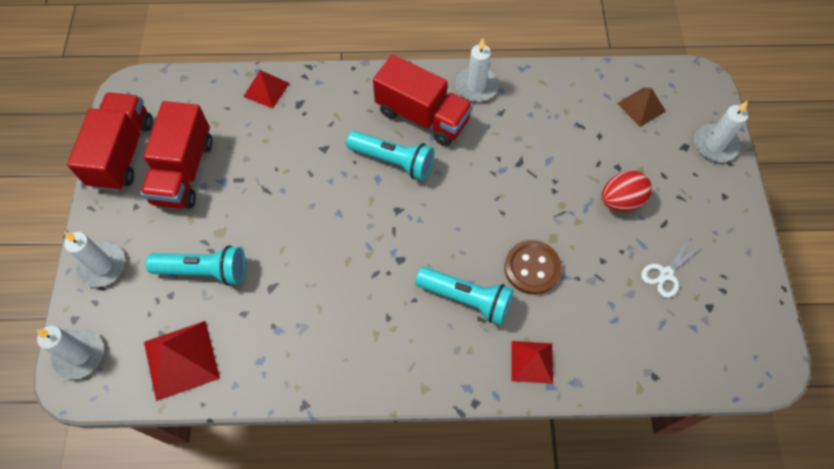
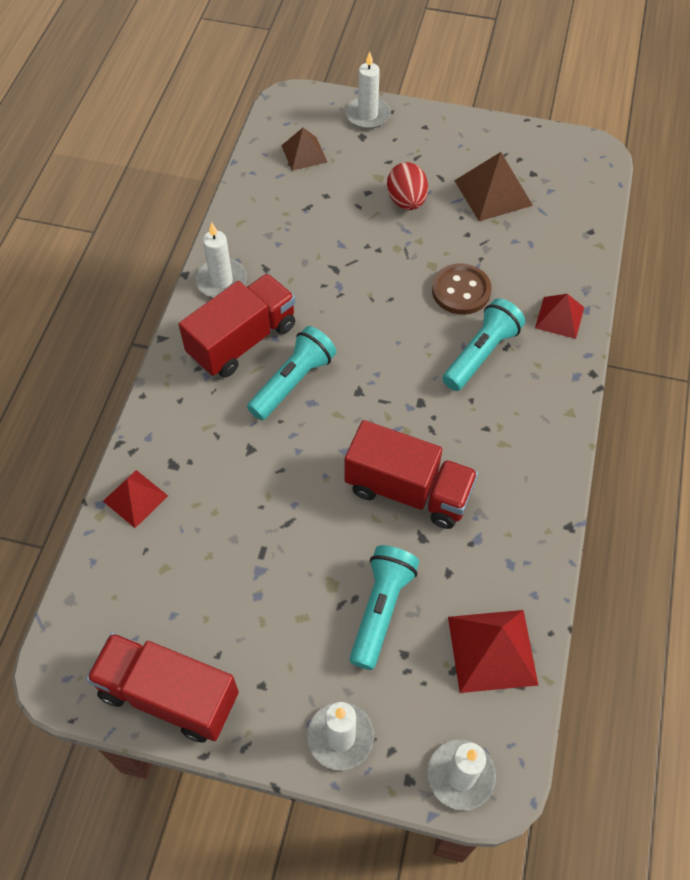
camera: 75 degrees left, 5 degrees down
red truck [140,101,213,209] -> red truck moved to [345,420,478,529]
white scissors [641,237,702,298] -> brown pyramid [454,152,533,221]

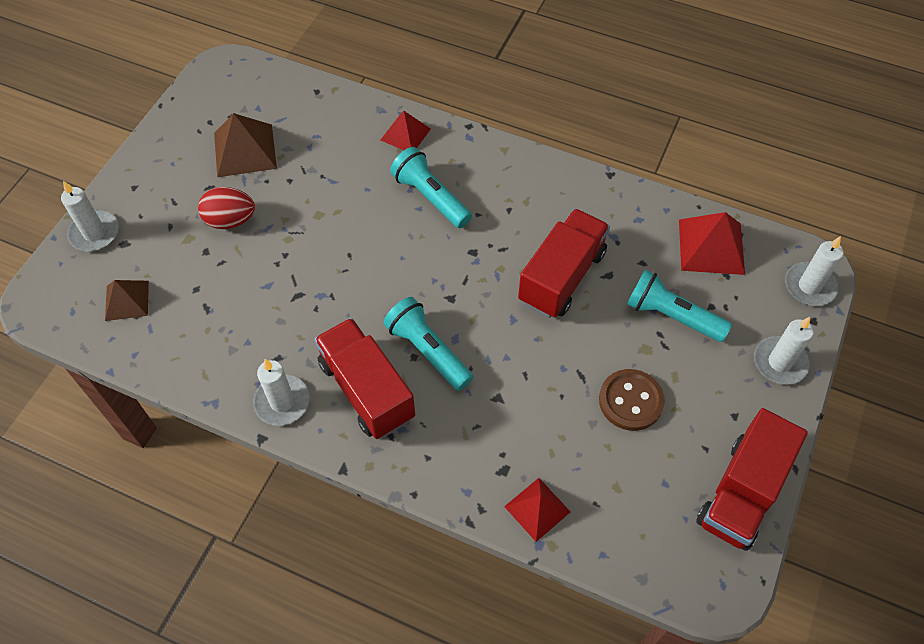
camera: 80 degrees left, 0 degrees up
brown button [432,263,491,315] -> brown button moved to [599,369,665,431]

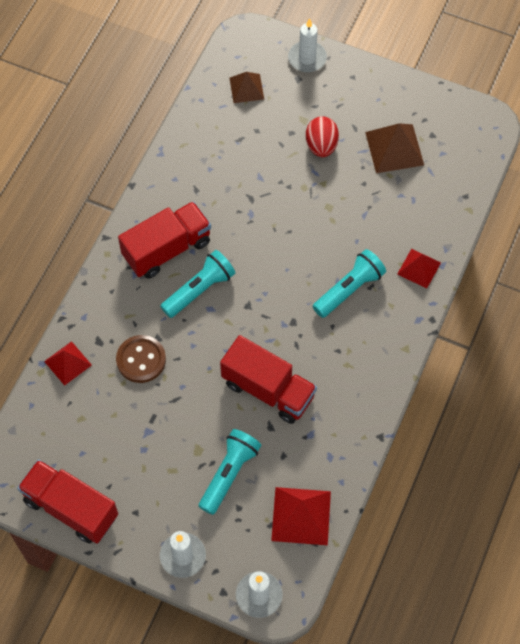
camera: 90 degrees right, 5 degrees up
white candle [253,359,310,426] -> none
brown button [599,369,665,431] -> brown button moved to [116,335,166,383]

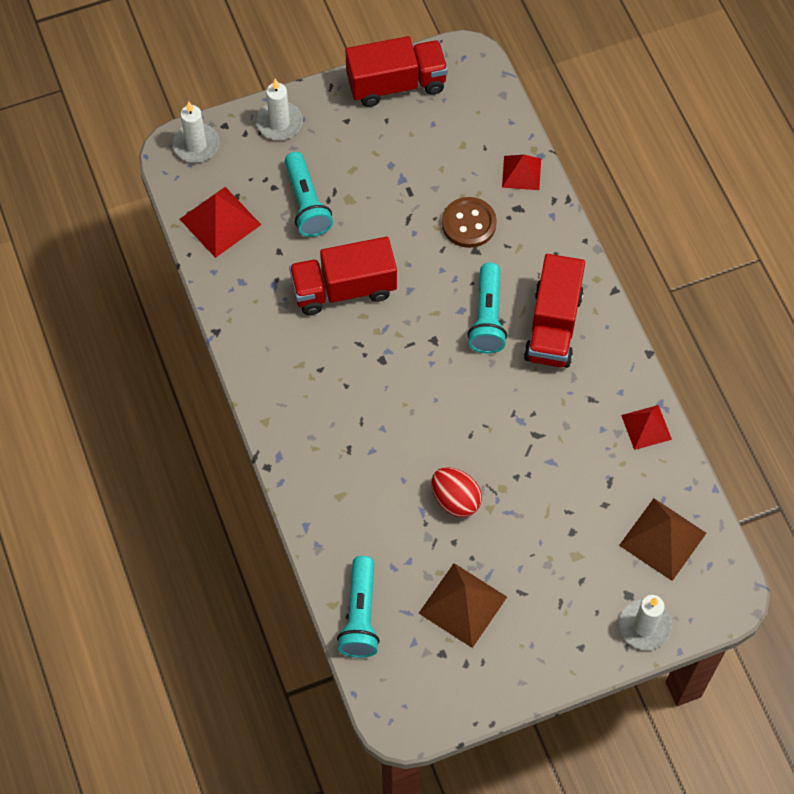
camera: 135 degrees right, 0 degrees up
brown pyramid [229,72,264,103] -> brown pyramid [619,498,706,581], size x1.55
red egg [306,116,339,158] -> red egg moved to [432,468,482,517]
turquoise flashlight [313,249,386,318] -> turquoise flashlight moved to [337,556,380,658]
red pyramid [397,249,441,288] -> red pyramid moved to [621,405,672,450]

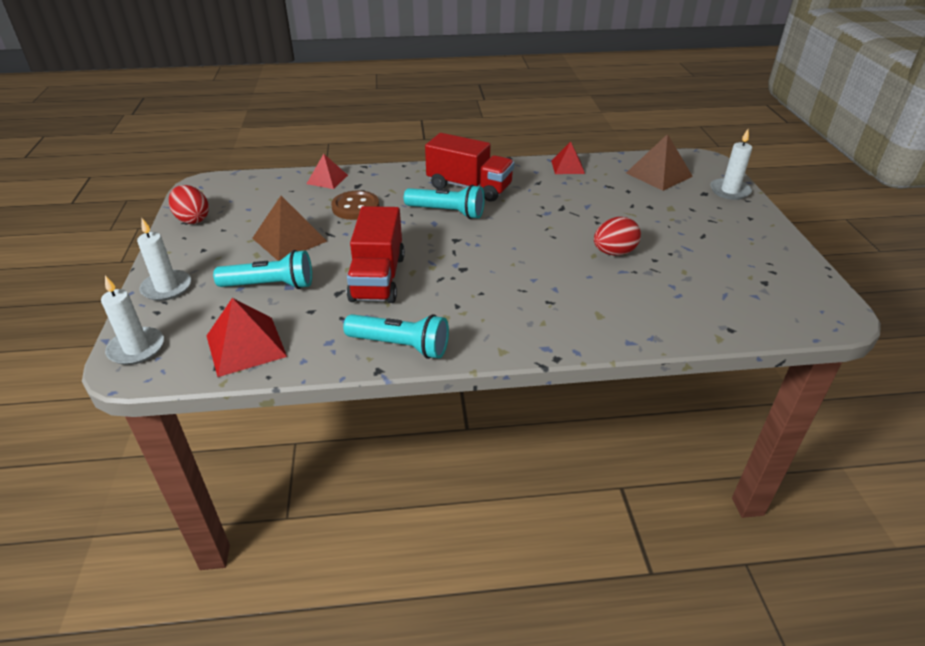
camera: 75 degrees left, 25 degrees down
turquoise flashlight [337,556,380,658] -> turquoise flashlight moved to [343,314,449,359]
red truck [345,36,448,107] -> red egg [169,185,209,224]
brown pyramid [419,563,507,648] -> brown pyramid moved to [252,196,327,261]

